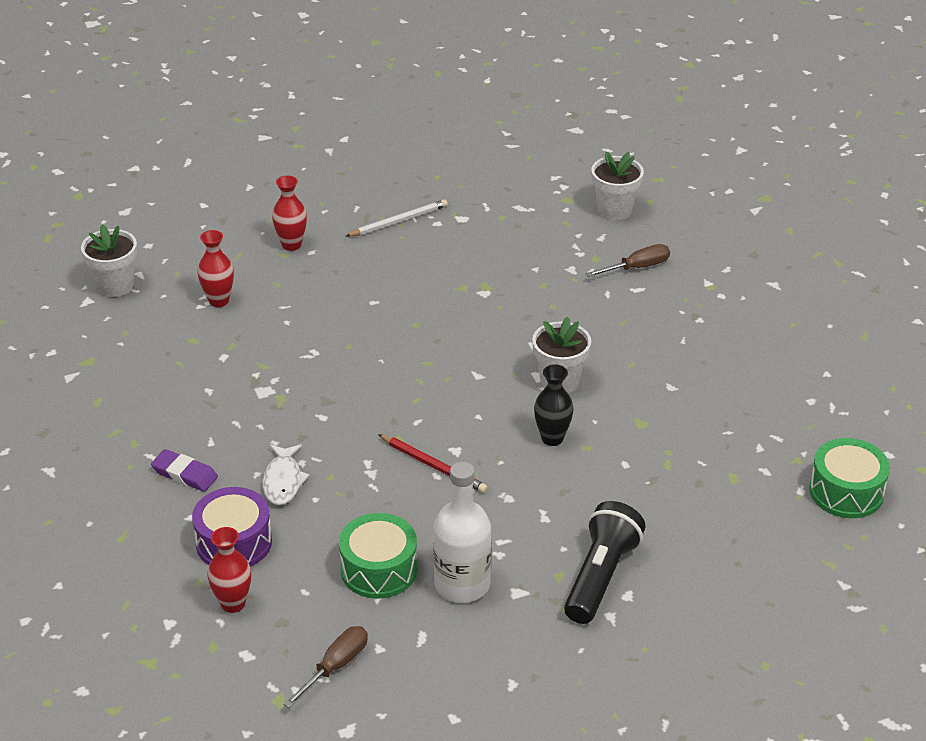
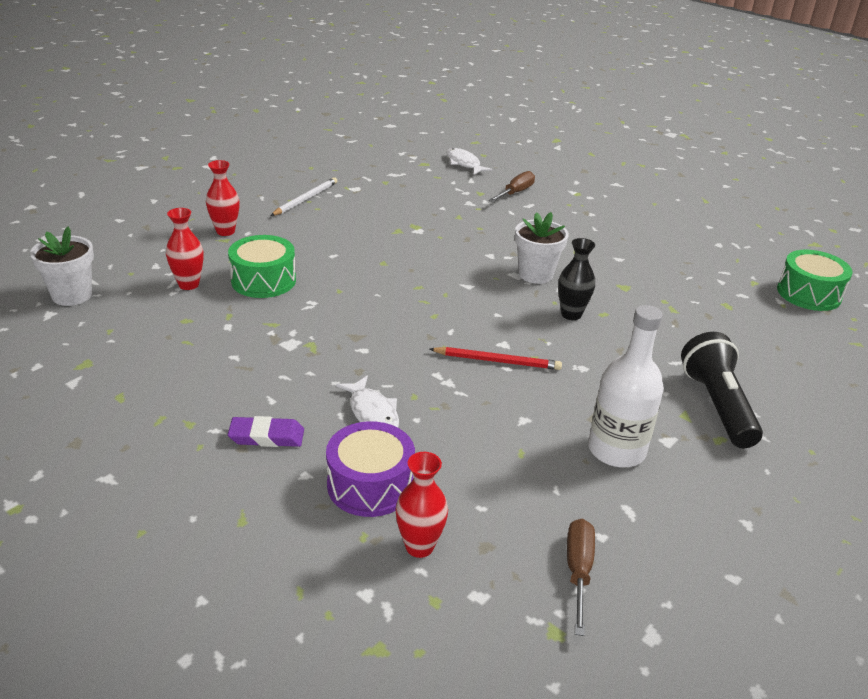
camera: 30 degrees left, 5 degrees down
green drum [339,513,417,599] -> green drum moved to [228,235,296,298]
white flower pot [591,152,644,220] -> white fish [446,148,493,175]

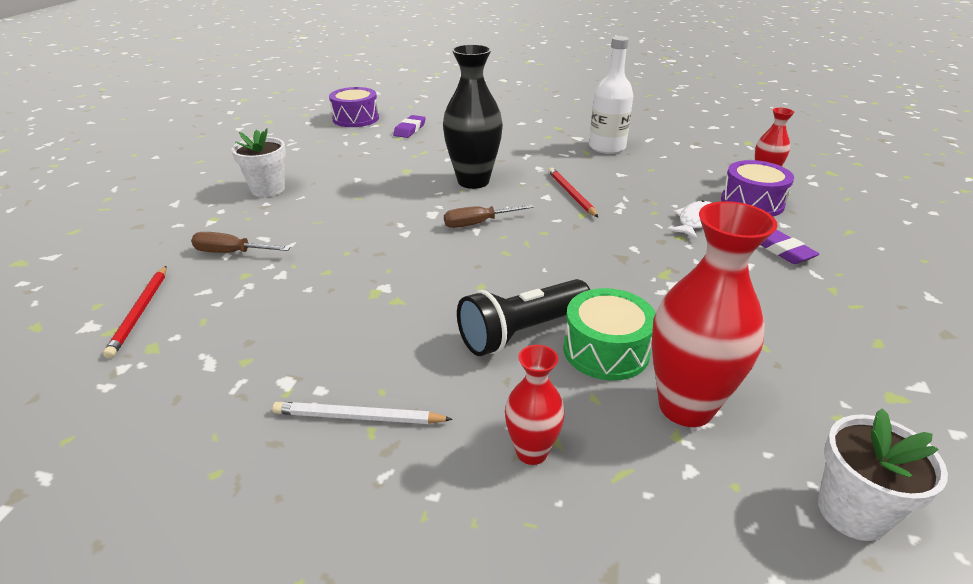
camera: 115 degrees left, 0 degrees up
red vase [166,208,204,290] -> red vase [651,201,778,427], size x1.83
white fish [446,148,493,175] -> red pencil [103,266,167,358]
white flower pot [515,212,568,284] -> white flower pot moved to [231,128,286,197]
black vase [558,238,595,320] -> black vase [443,44,503,189], size x1.83
brown screwdriver [567,519,595,636] -> brown screwdriver moved to [444,204,534,228]
black flashlight [681,332,763,448] -> black flashlight moved to [457,279,590,356]
green drum [777,250,853,311] -> purple drum [329,87,379,127]
none -> purple eraser [393,115,426,138]

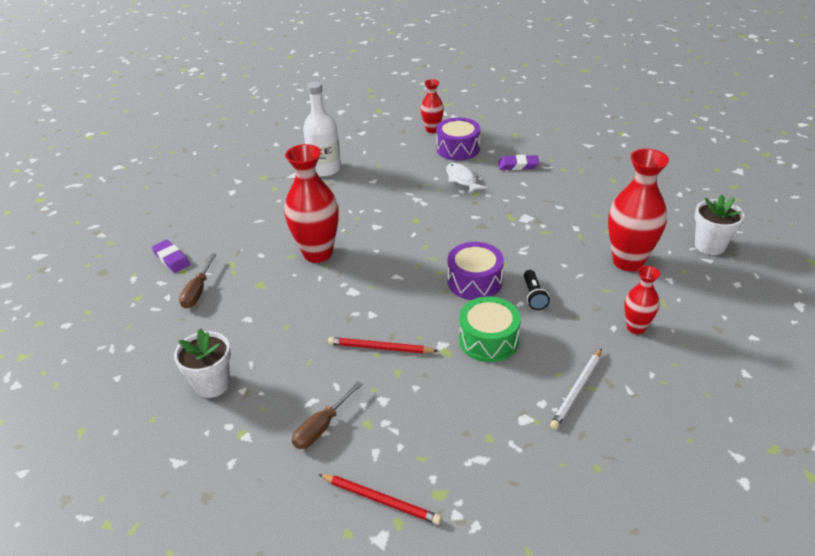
camera: 60 degrees left, 5 degrees up
purple drum [329,87,379,127] -> purple drum moved to [448,242,504,300]
black vase [443,44,503,189] -> red vase [284,144,339,263]
brown screwdriver [444,204,534,228] -> brown screwdriver moved to [179,253,217,308]
black flashlight [457,279,590,356] -> black flashlight [524,270,550,310], size x0.53
red pencil [548,167,598,217] -> red pencil moved to [328,337,438,353]
green drum [563,288,656,381] -> green drum moved to [459,296,521,362]

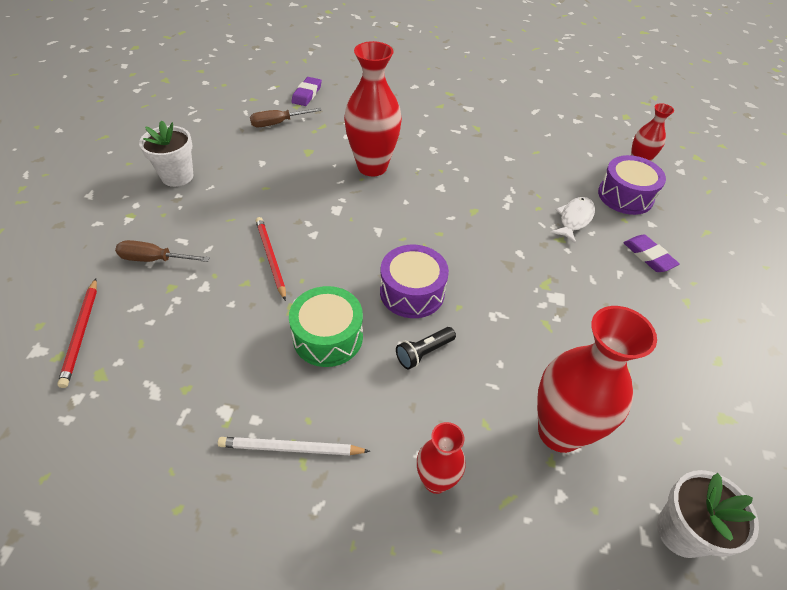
camera: 55 degrees right, 10 degrees up
white bottle [303,82,341,177] -> none

